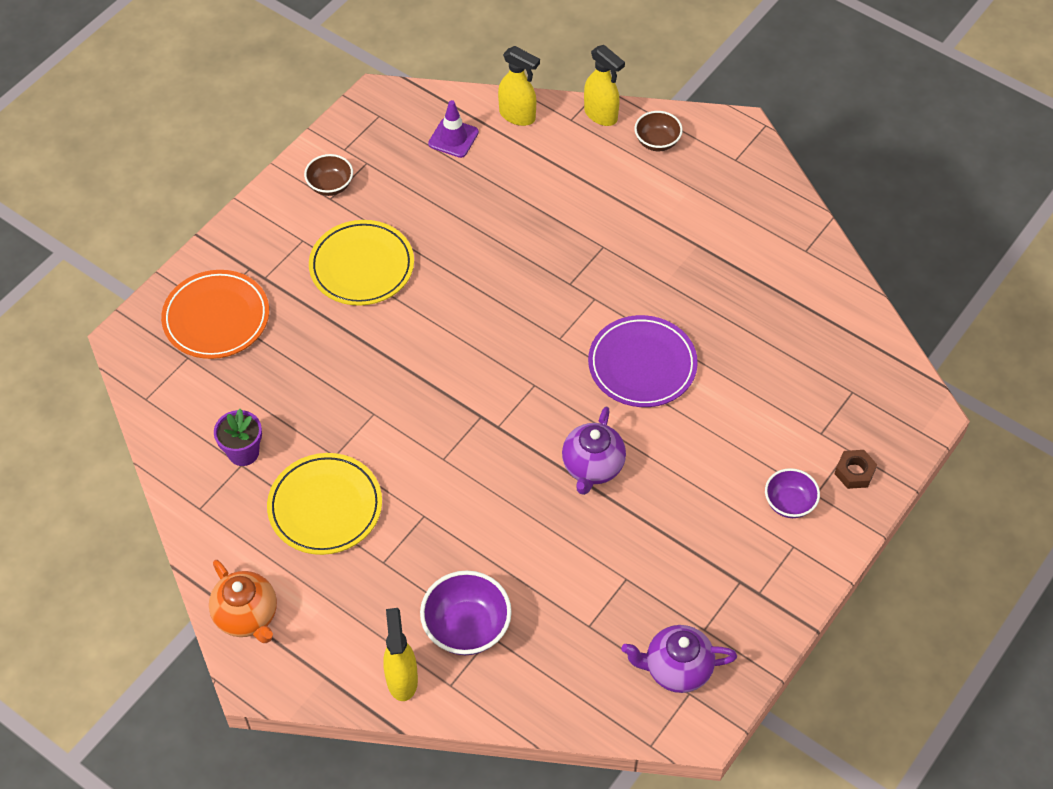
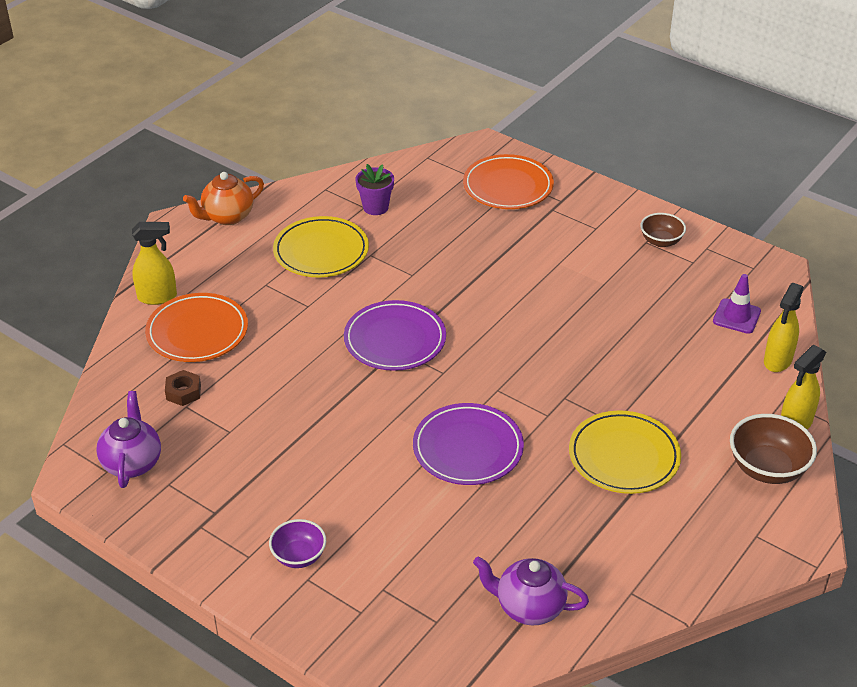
camera: 90 degrees right, 15 degrees down
yellow plate [309,220,414,306] -> yellow plate moved to [569,410,681,494]
purple bowl [420,571,512,655] -> orange plate [145,293,248,362]
purple teapot [562,407,626,495] -> purple teapot moved to [473,557,589,625]
brown bowl [635,111,683,151] -> brown bowl [730,414,817,484], size x1.58
brown nut [835,450,877,489] -> brown nut moved to [165,370,201,406]
none -> purple plate [344,300,446,371]

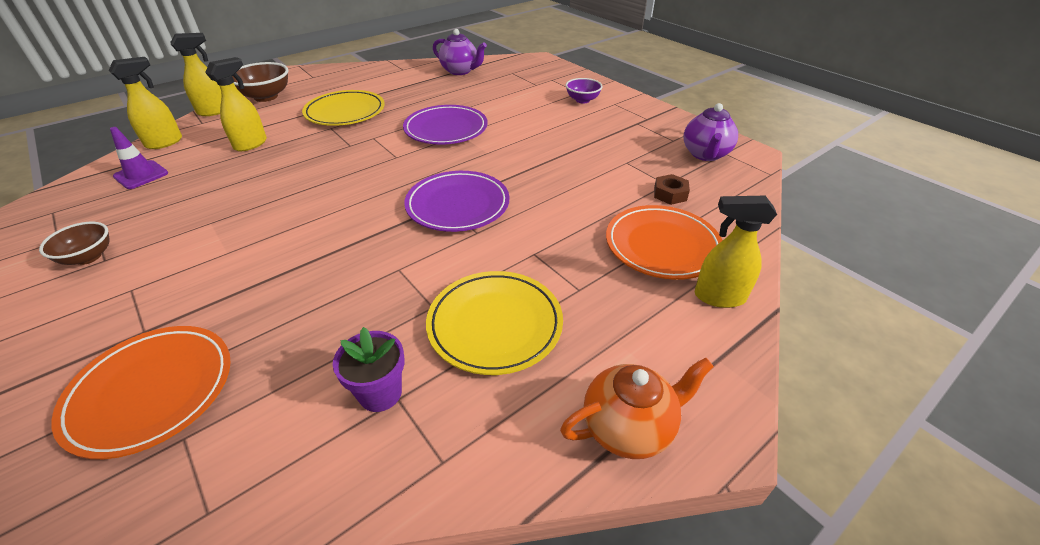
camera: 165 degrees left, 0 degrees up
none -> yellow spray bottle [205,57,267,151]

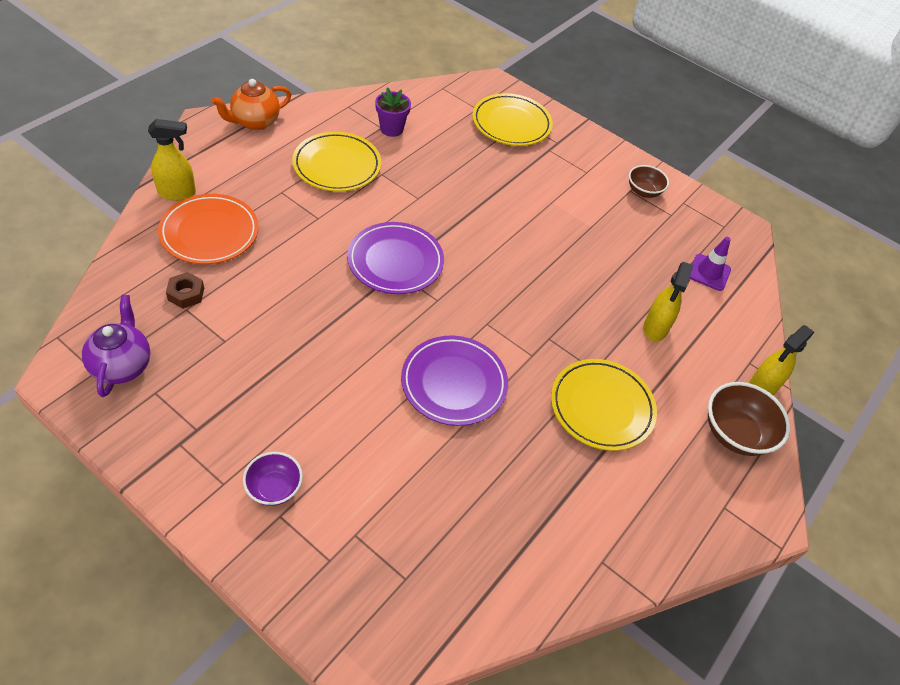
camera: 160 degrees right, 10 degrees up
orange plate [51,326,231,459] -> yellow plate [472,93,553,146]
yellow spray bottle [109,57,182,149] -> none
purple teapot [433,29,487,75] -> none

